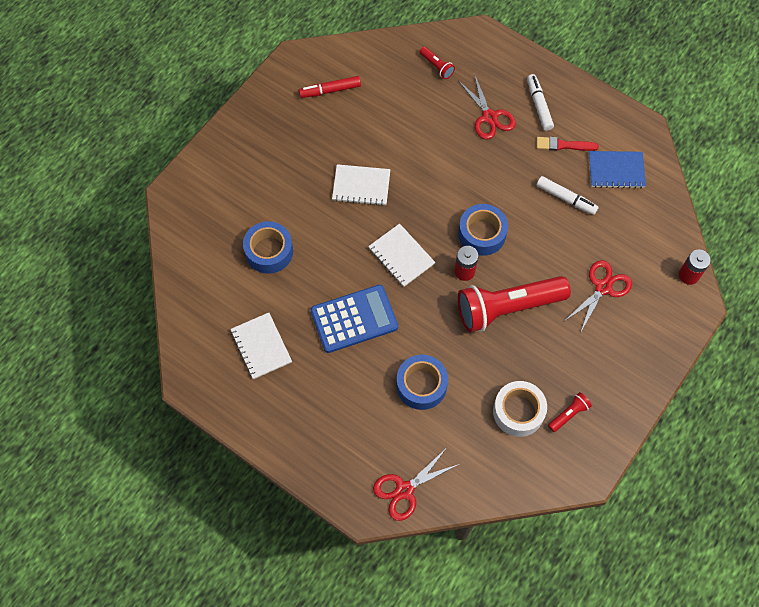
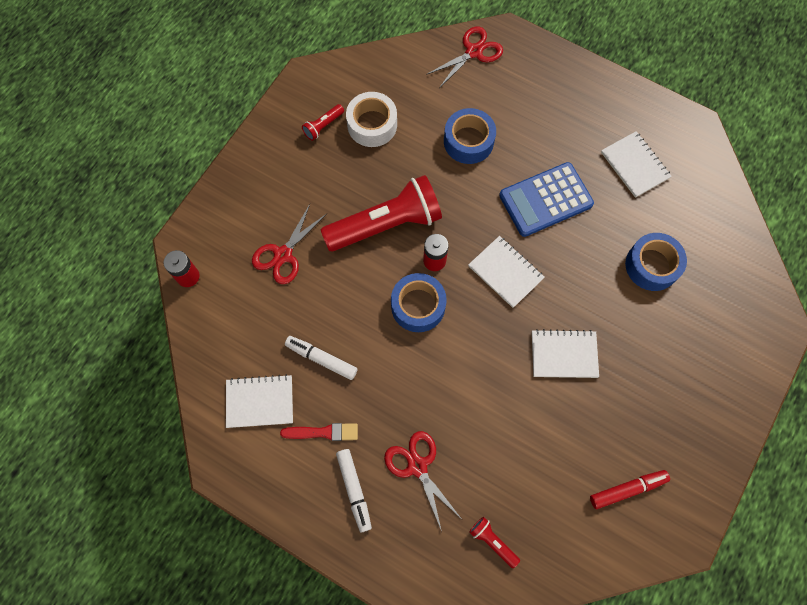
camera: 175 degrees right, 5 degrees up
blue notebook [589,151,646,188] -> white notebook [226,374,293,428]

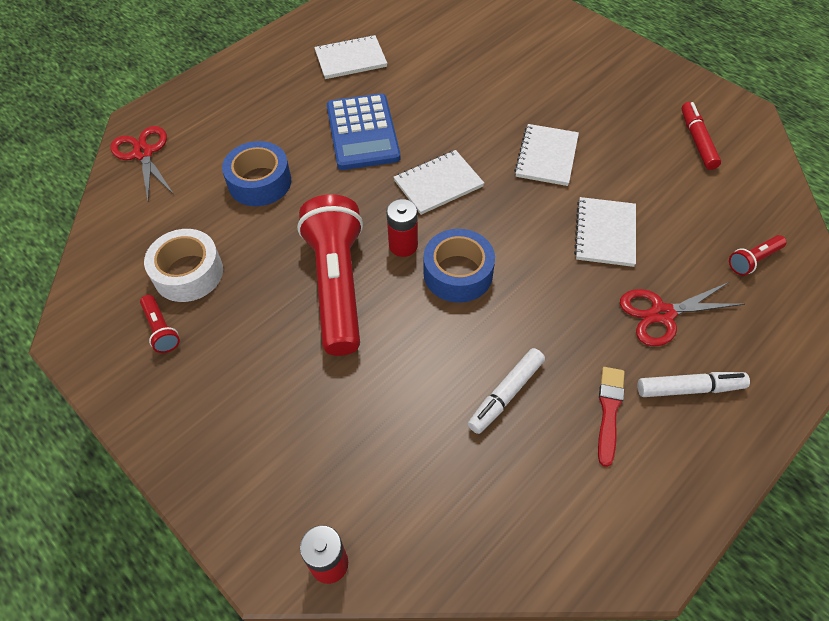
camera: 75 degrees left, 15 degrees down
white notebook [226,374,293,428] -> white notebook moved to [574,197,636,267]
red scissors [252,204,326,284] -> none
blue tape [625,233,687,291] -> none

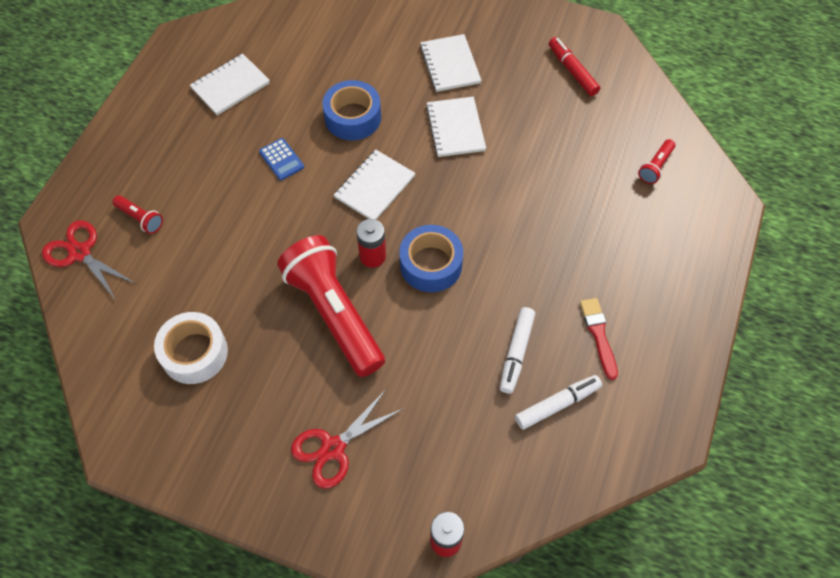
camera: 25 degrees left, 5 degrees up
red flashlight [140,295,180,353] -> red flashlight moved to [113,195,163,234]
blue tape [222,141,291,206] -> blue tape moved to [322,80,381,140]
blue calculator [327,93,400,170] -> blue calculator [259,138,304,180], size x0.48
white notebook [574,197,636,267] -> white notebook moved to [420,34,482,92]
red scissors [620,282,745,346] -> red scissors moved to [291,390,403,489]
white marker [637,372,750,397] -> white marker moved to [515,375,602,430]

